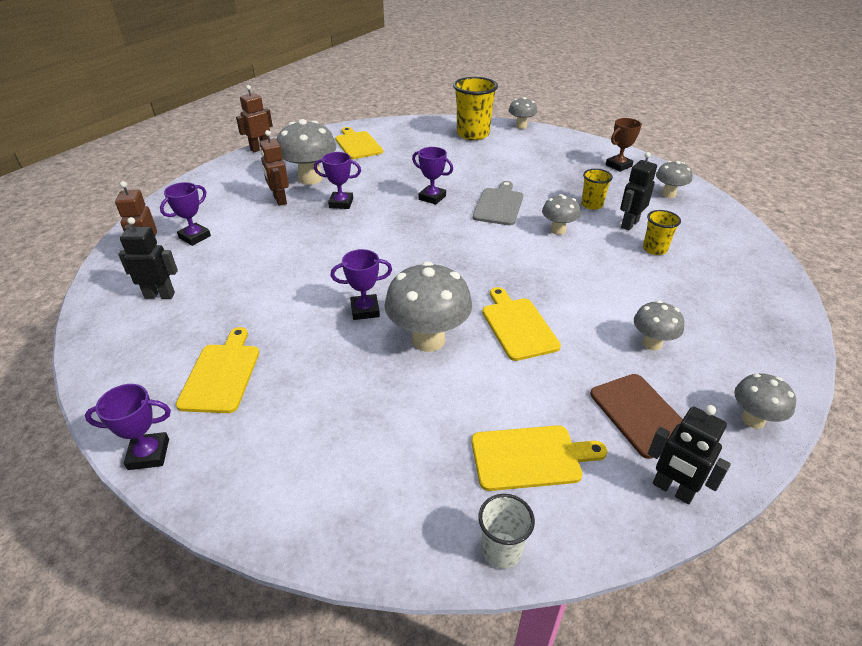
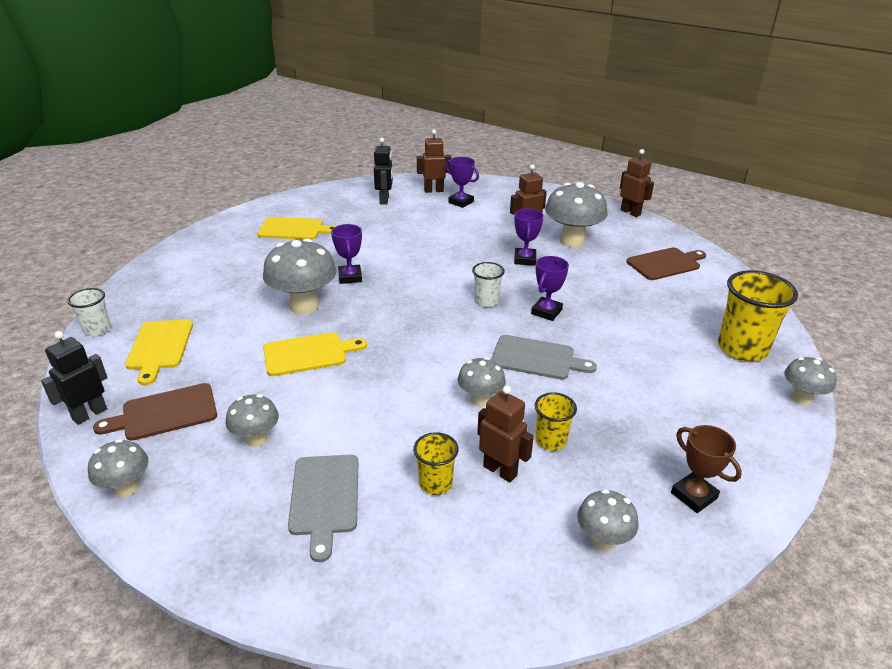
camera: 90 degrees right, 5 degrees down
purple trophy [85,384,171,470] -> none
yellow cutting board [335,127,383,159] -> brown cutting board [626,247,706,280]
black robot [620,152,657,230] -> brown robot [477,385,534,482]
none -> grey cutting board [288,455,358,562]
none -> white cup [472,262,504,307]

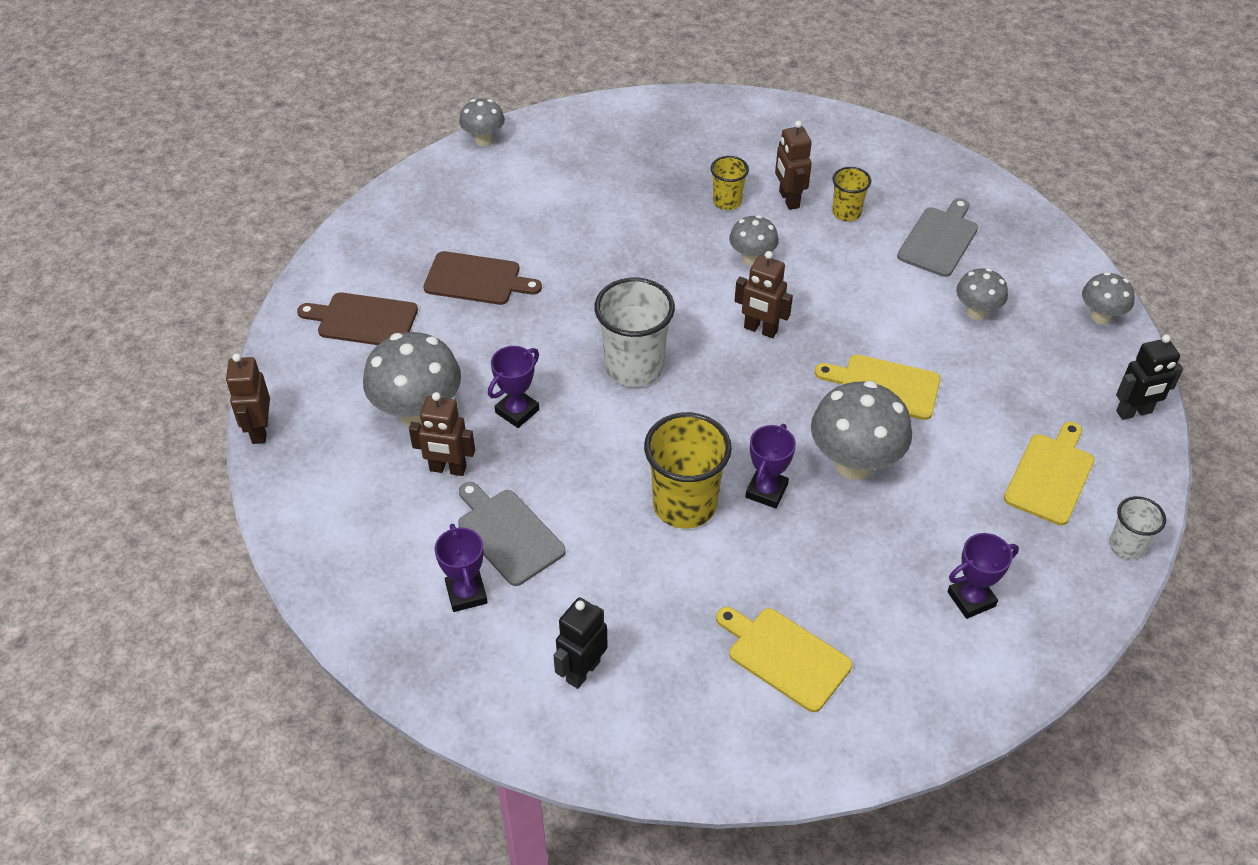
camera: 145 degrees left, 15 degrees up
brown cutting board [93,383,217,441] -> brown cutting board moved to [423,251,542,305]
brown robot [417,130,451,193] -> brown robot moved to [735,251,793,338]
white cup [472,262,504,307] -> white cup [594,277,675,387], size x1.84
grey cutting board [491,335,597,380] -> grey cutting board moved to [458,482,566,586]
purple trophy [531,256,569,321] -> purple trophy moved to [947,533,1019,619]
grey mushroom [577,489,639,551] -> none
brown trophy [671,425,742,513] -> none
yellow cup [718,270,798,362] -> yellow cup moved to [644,412,732,529]

